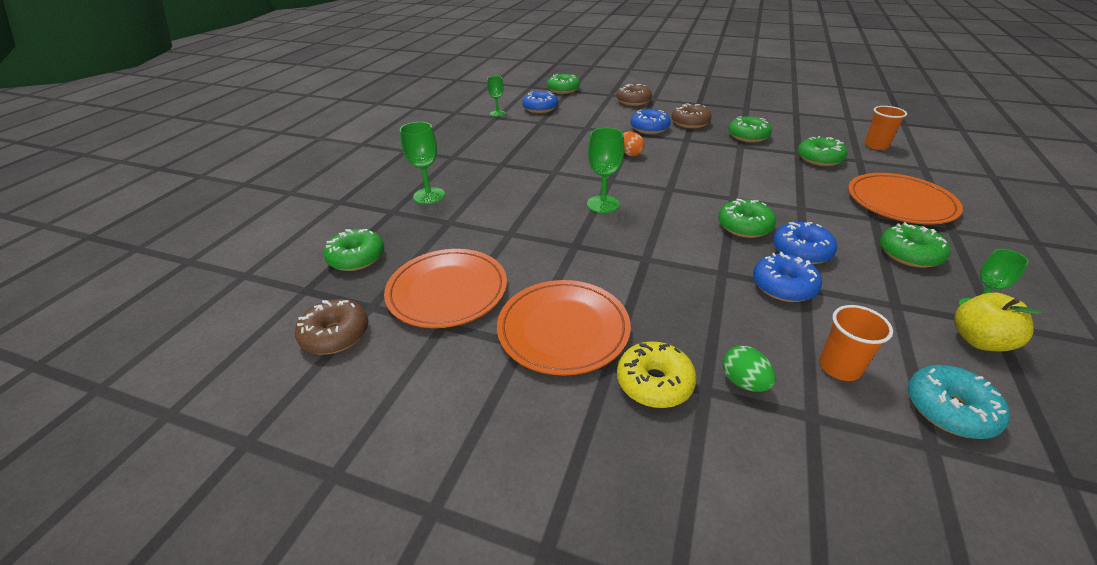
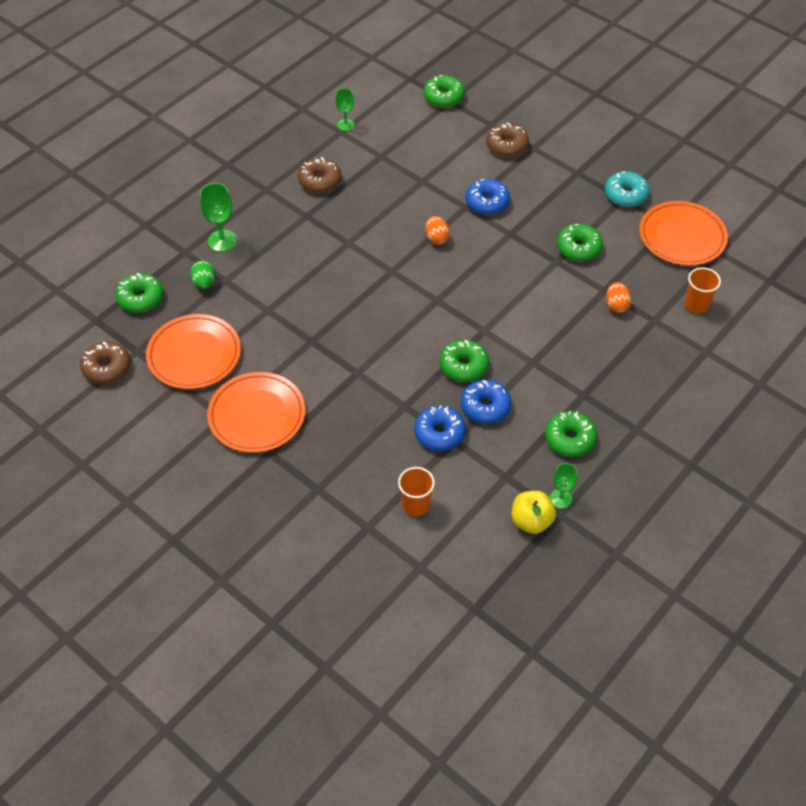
camera: 20 degrees right, 15 degrees up
blue donut [522,91,558,113] -> none
green goblet [587,128,624,213] -> none
yellow donut [617,342,697,408] -> none
brown donut [672,103,712,128] -> brown donut moved to [298,157,342,193]
green egg [722,345,776,392] -> green egg moved to [190,261,215,289]
green donut [798,136,847,166] -> orange egg [606,282,632,313]
orange plate [848,173,963,224] -> orange plate moved to [639,201,728,266]
turquoise donut [908,365,1010,439] -> turquoise donut moved to [605,171,650,207]

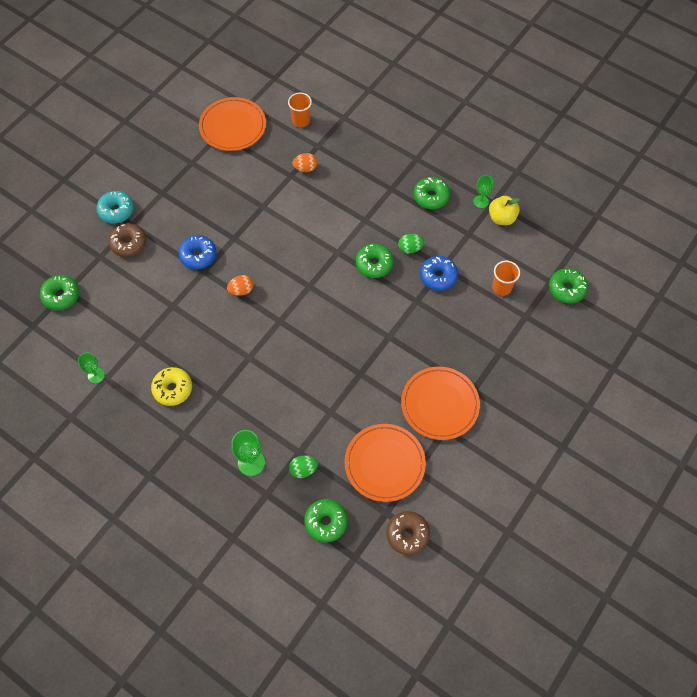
camera: 95 degrees left, 10 degrees up
brown donut [298,157,342,193] -> yellow donut [151,367,192,406]
blue donut [461,380,512,424] -> green egg [398,234,424,254]
green donut [557,224,603,262] -> green donut moved to [549,268,588,303]
turquoise donut [605,171,650,207] -> turquoise donut moved to [96,191,134,224]

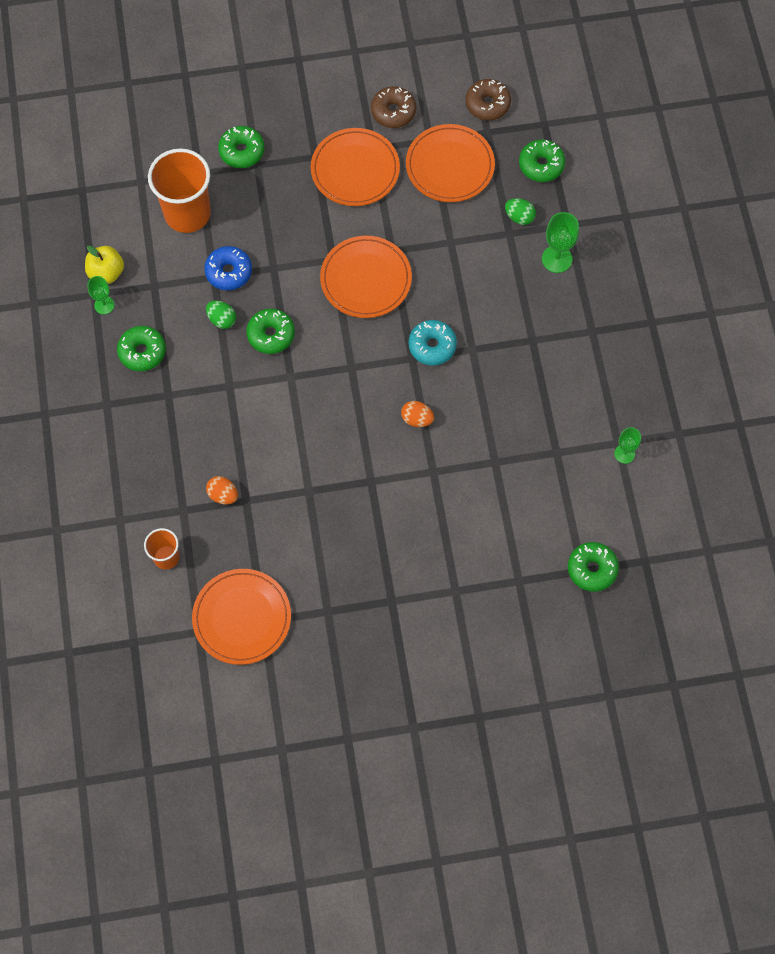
camera: 135 degrees left, 5 degrees up
turquoise donut [96,191,134,224] -> turquoise donut moved to [409,320,457,366]
brown donut [108,223,146,257] -> brown donut moved to [371,86,416,128]
yellow donut [151,367,192,406] -> none
blue donut [178,235,216,269] -> none
orange cup [492,261,520,296] -> orange cup [148,148,211,233], size x1.92
green donut [549,268,588,303] -> green donut moved to [218,126,265,168]
none -> orange plate [320,236,412,318]

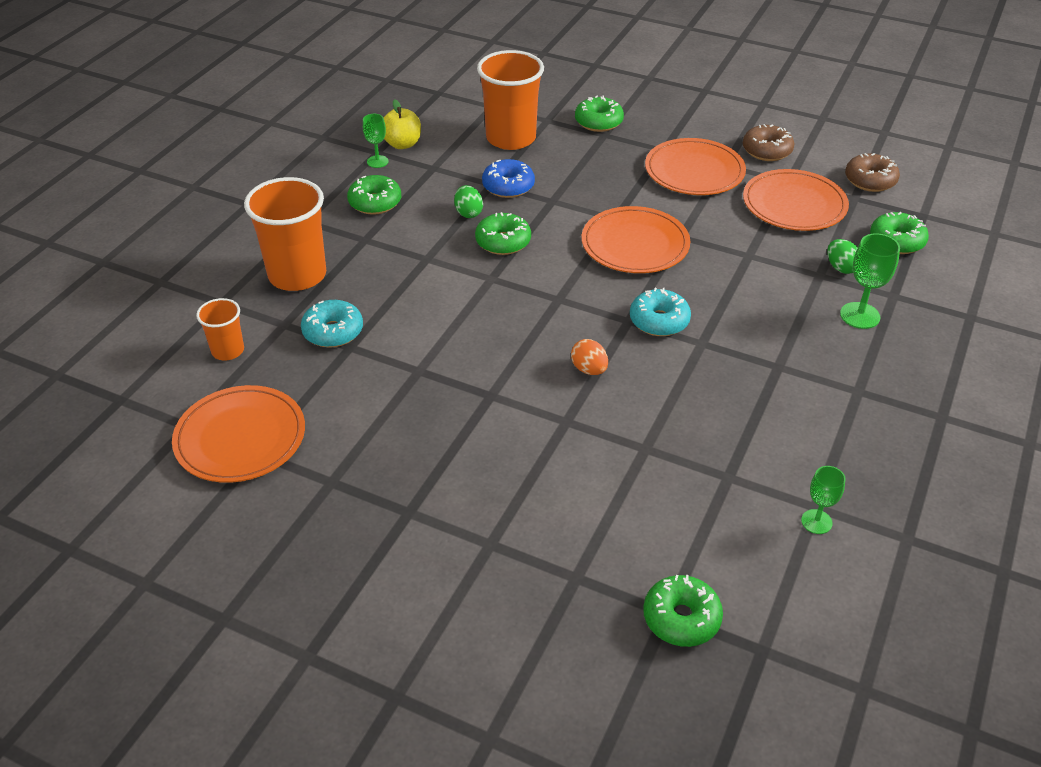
camera: 35 degrees right, 25 degrees down
orange egg [206,476,238,505] -> turquoise donut [301,300,363,347]
none -> orange cup [244,177,326,291]

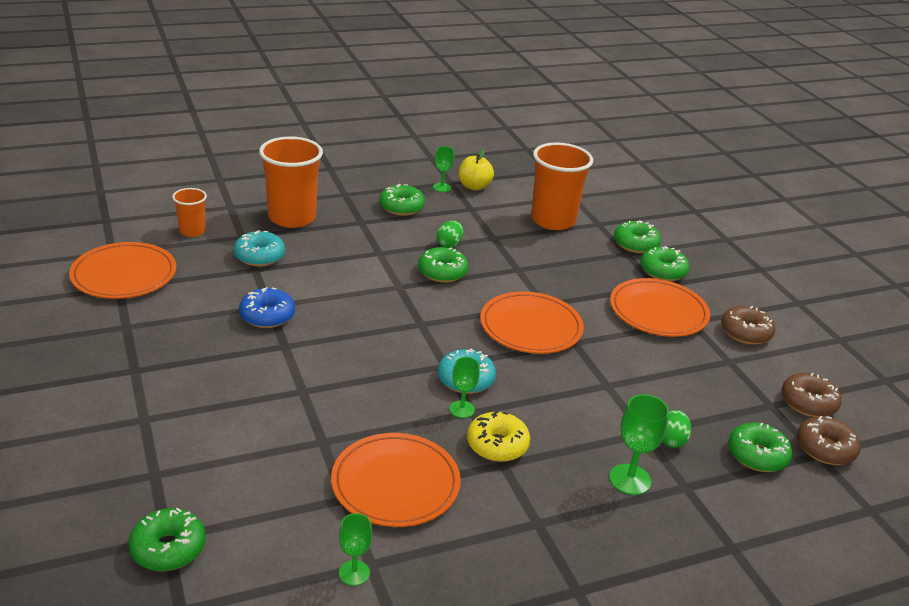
camera: 40 degrees right, 10 degrees down
blue donut [482,159,535,198] -> blue donut moved to [239,287,295,328]
orange egg [571,339,608,375] -> none
orange plate [743,169,849,231] -> orange plate moved to [331,433,461,527]
none -> green goblet [449,357,480,418]
none -> yellow donut [467,411,530,462]
none -> green donut [640,246,690,281]
none -> brown donut [797,416,861,465]

